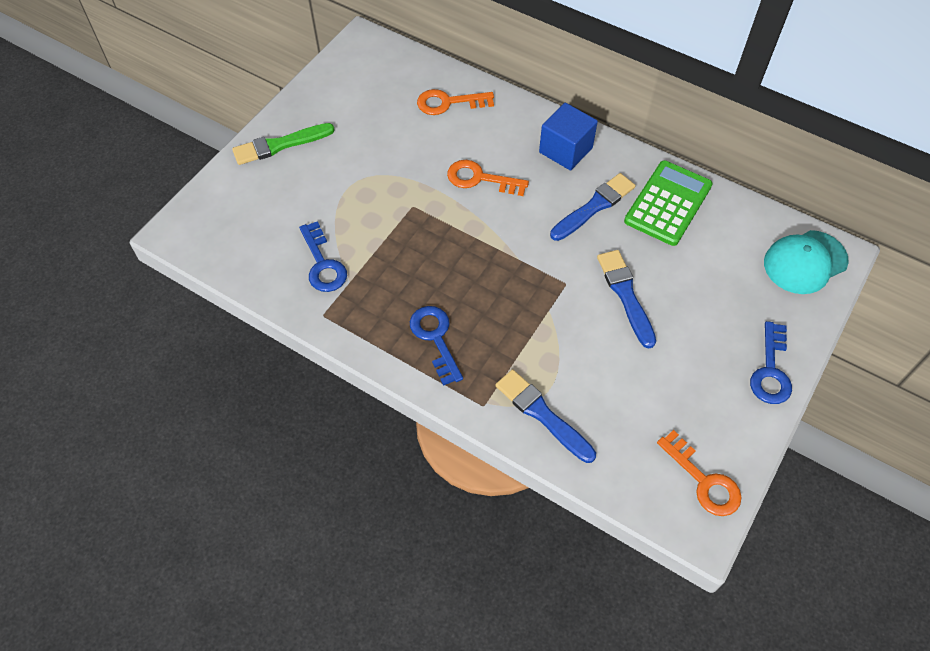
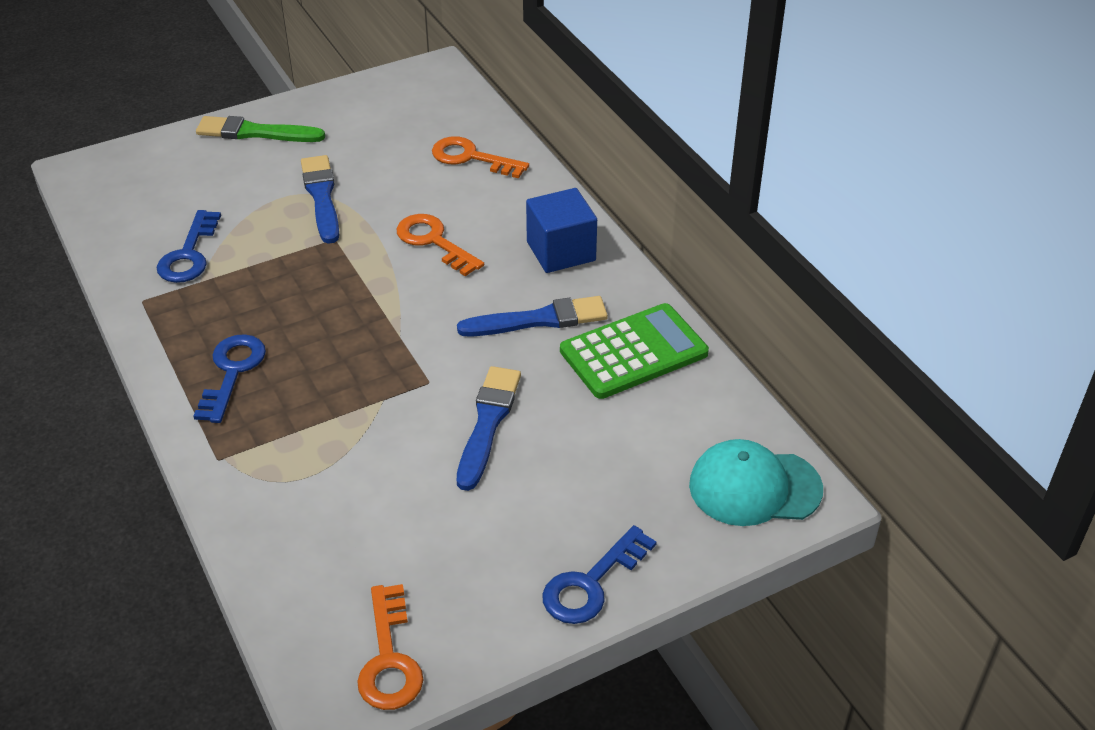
camera: 30 degrees right, 15 degrees down
blue brush [496,369,596,463] -> blue brush moved to [301,155,339,244]

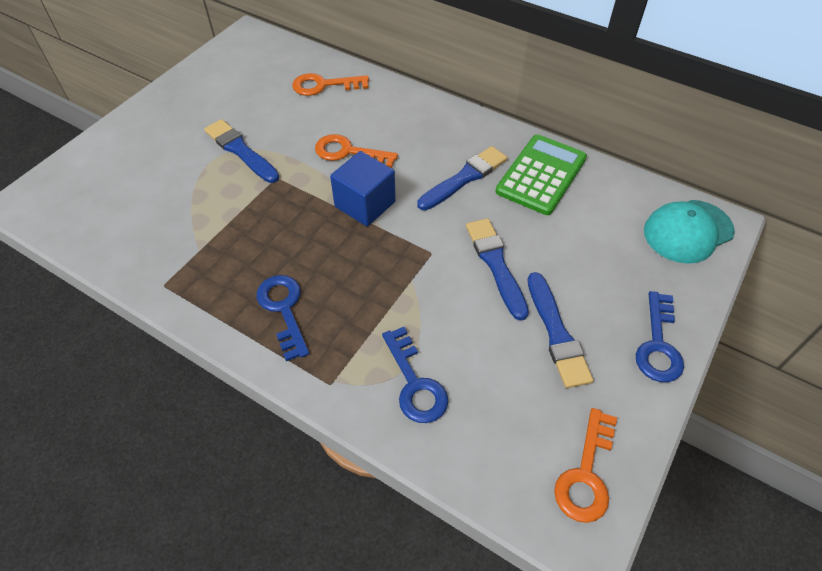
camera: 30 degrees left, 10 degrees up
blue key [157,210,221,283] -> blue key moved to [382,327,449,423]
green brush [196,116,325,142] -> none
orange key [357,584,423,710] -> orange key turned 60 degrees clockwise [554,408,617,523]
blue cube [526,188,597,273] -> blue cube moved to [330,151,396,227]
none -> blue brush [527,272,593,388]

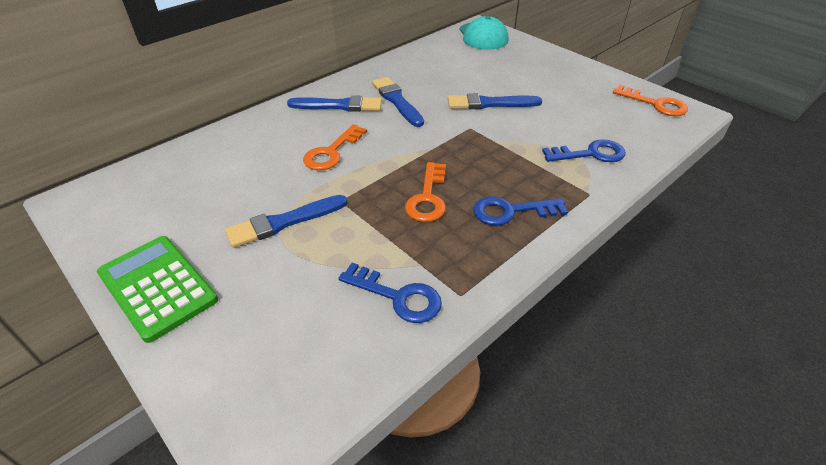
camera: 75 degrees left, 10 degrees down
orange key [292,73,369,96] -> orange key moved to [405,162,446,222]
blue cube [330,151,396,227] -> none
green calculator [495,134,587,215] -> green calculator moved to [97,236,218,343]
blue brush [527,272,593,388] -> blue brush moved to [287,95,382,112]
blue key [636,291,684,382] -> blue key moved to [339,263,442,323]

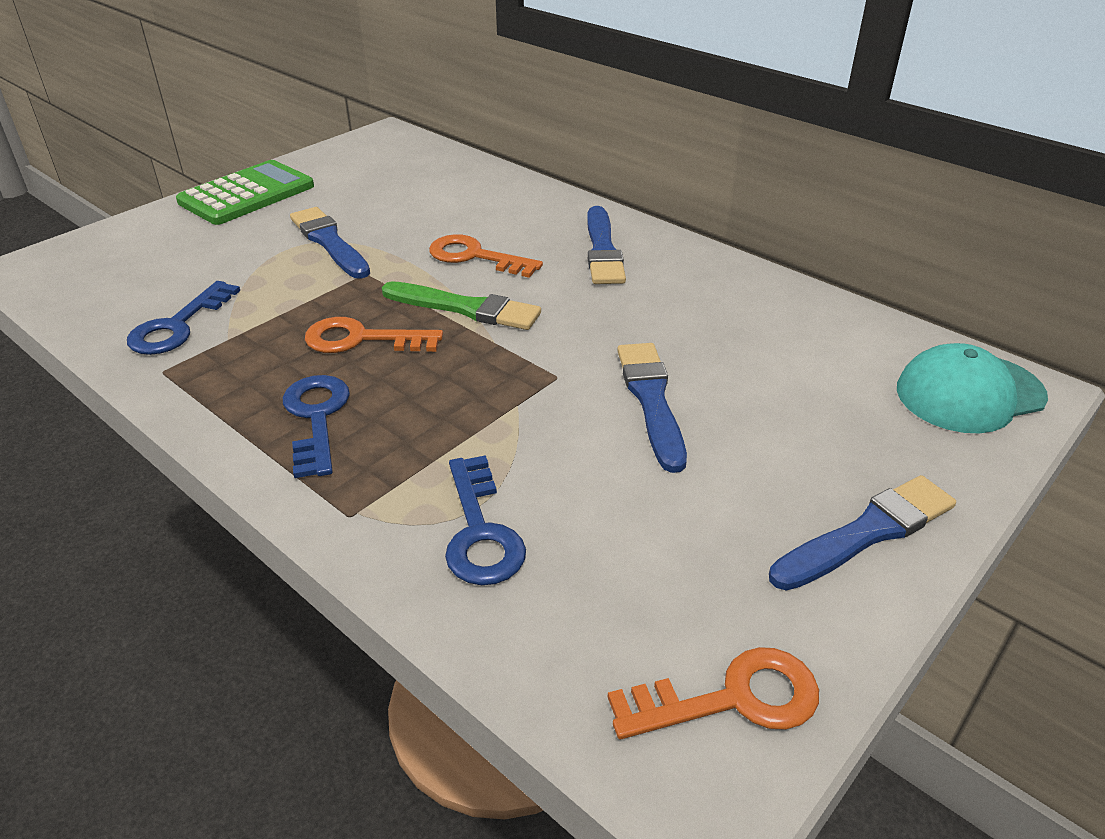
camera: 85 degrees right, 5 degrees down
blue brush [372,77,424,127] -> blue brush moved to [769,475,956,591]
orange key [613,85,688,116] -> orange key turned 135 degrees counterclockwise [608,647,819,739]
none -> green brush [382,281,541,330]

